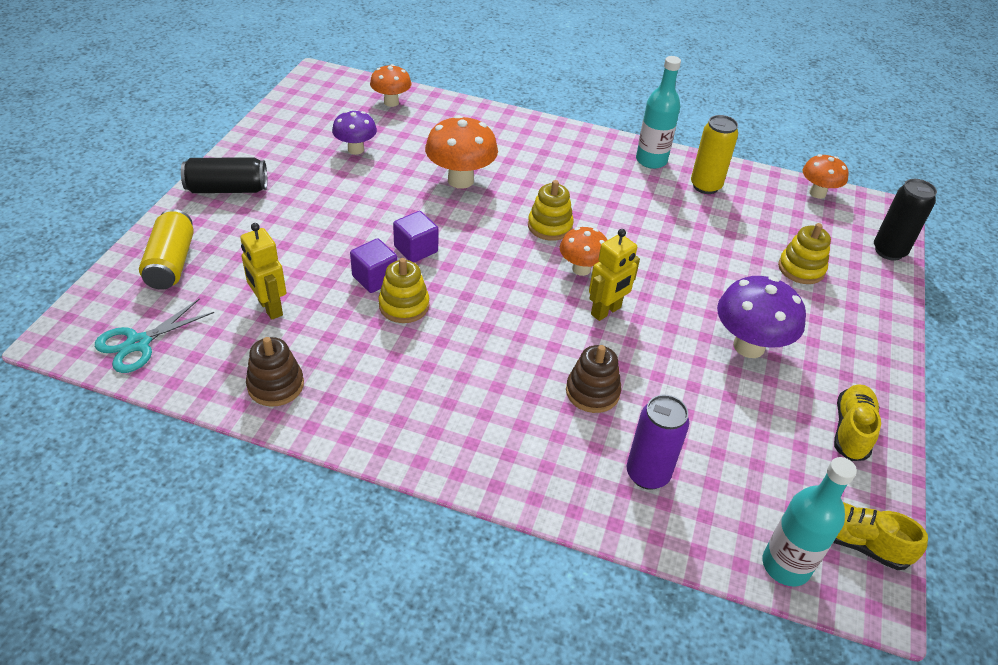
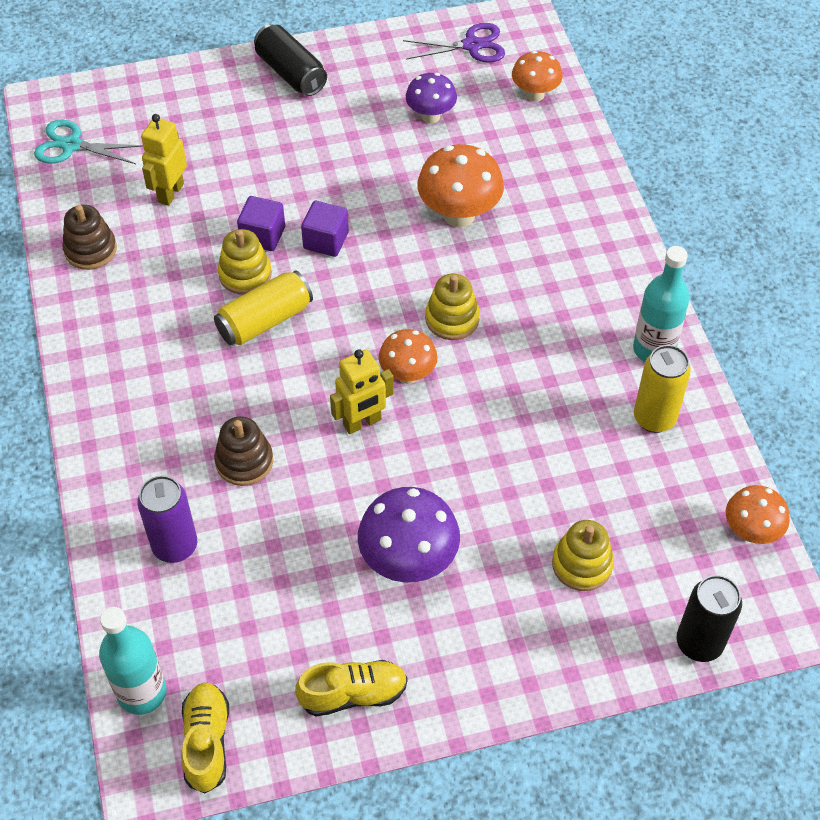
camera: 60 degrees right, 10 degrees up
yellow can [139,209,194,290] -> yellow can moved to [214,270,313,345]
yellow robot [589,229,640,321] -> yellow robot turned 45 degrees counterclockwise [330,349,394,434]
none -> purple scissors [403,23,505,63]

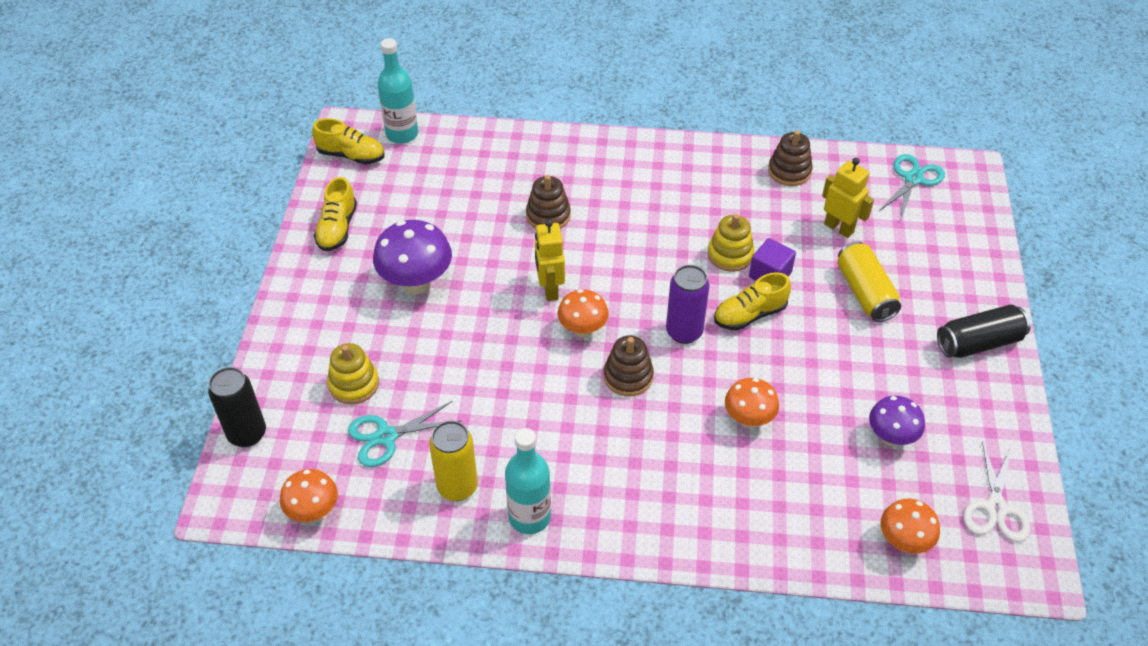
camera: 110 degrees right, 5 degrees down
purple can [137,475,197,563] -> purple can moved to [666,265,709,344]
yellow can [214,270,313,345] -> yellow can moved to [837,241,901,322]
purple cube [301,201,349,257] -> yellow shoe [714,272,791,330]
purple scissors [403,23,505,63] -> white scissors [963,440,1030,542]
orange mushroom [417,144,504,228] -> orange mushroom [725,378,779,428], size x0.63
yellow stacking toy [425,274,480,340] -> brown stacking toy [604,336,654,396]
none -> turquoise scissors [348,401,461,467]

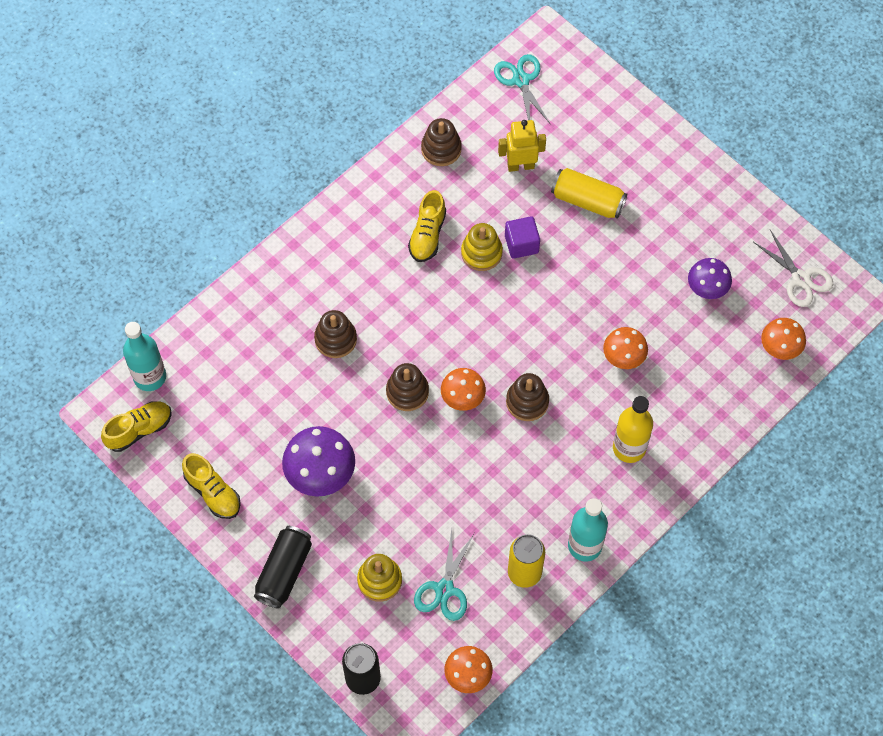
camera: 50 degrees left, 15 degrees up
yellow robot [535,219,565,301] -> brown stacking toy [386,363,429,411]
purple can [666,265,709,344] -> none
yellow shoe [714,272,791,330] -> yellow shoe moved to [408,190,446,262]
black can [937,304,1031,358] -> black can moved to [254,526,312,609]
none -> yellow bottle [613,396,653,463]

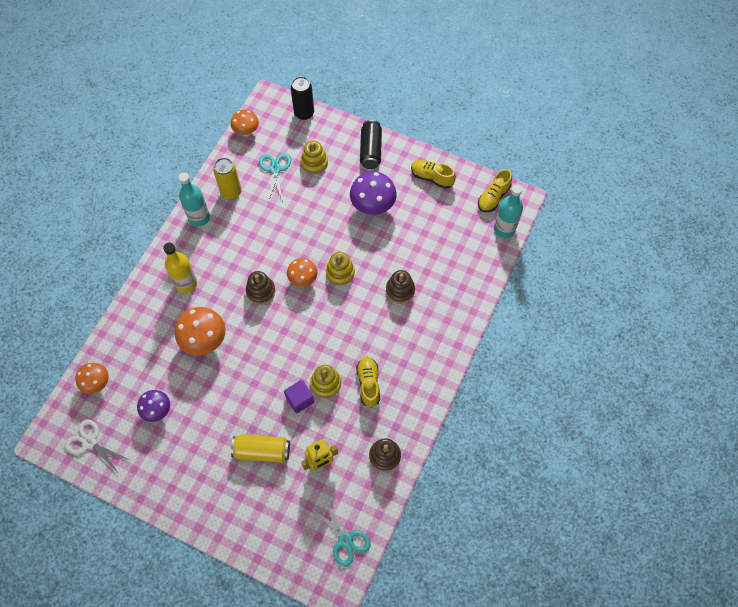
camera: 160 degrees right, 0 degrees up
brown stacking toy [386,363,429,411] -> yellow stacking toy [326,252,355,285]
orange mushroom [603,327,648,369] -> orange mushroom [175,307,226,355], size x1.58

